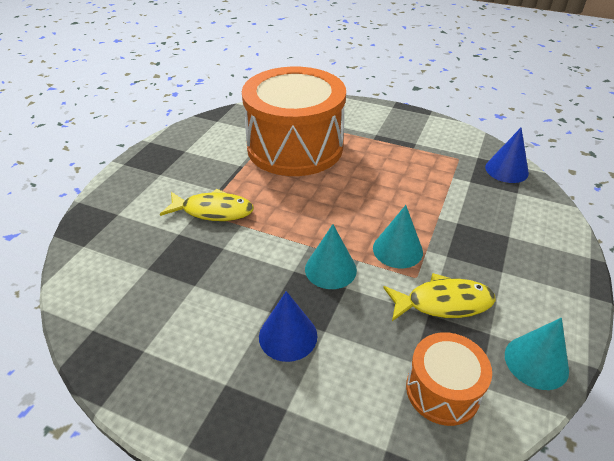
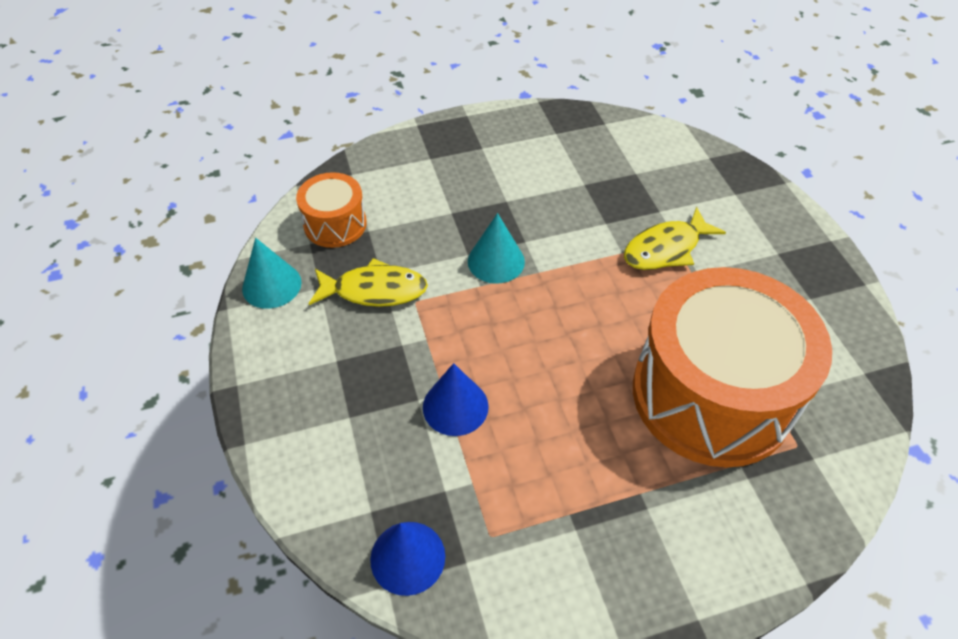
camera: 140 degrees right, 10 degrees up
blue cone [259,291,317,362] -> blue cone moved to [423,363,489,436]
turquoise cone [373,205,423,268] -> none
yellow fish [383,273,496,321] -> yellow fish turned 135 degrees counterclockwise [309,258,428,307]

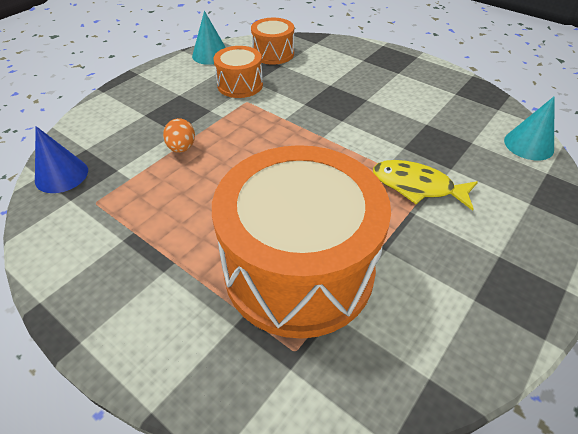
camera: 55 degrees right, 5 degrees down
yellow fish [309,258,428,307] -> orange drum [214,46,263,98]
blue cone [423,363,489,436] -> orange egg [163,118,195,153]
turquoise cone [468,213,525,284] -> turquoise cone moved to [504,97,554,160]

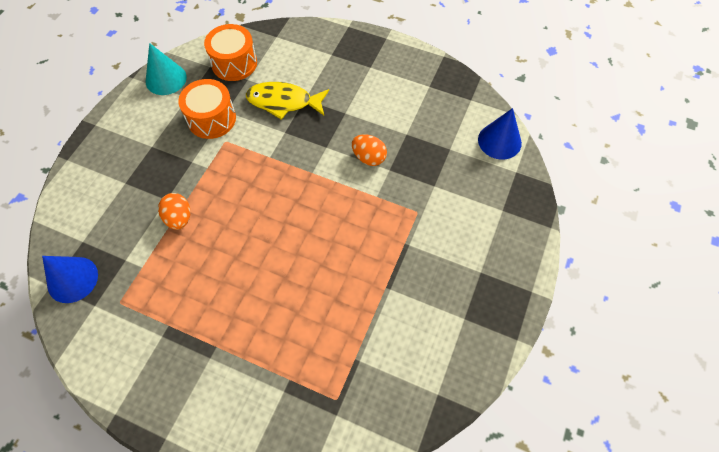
camera: 15 degrees left, 15 degrees up
orange drum [212,145,391,339] -> none
yellow fish [373,160,478,211] -> yellow fish moved to [246,82,329,120]
turquoise cone [504,97,554,160] -> blue cone [478,108,522,159]
none -> orange egg [352,134,387,166]

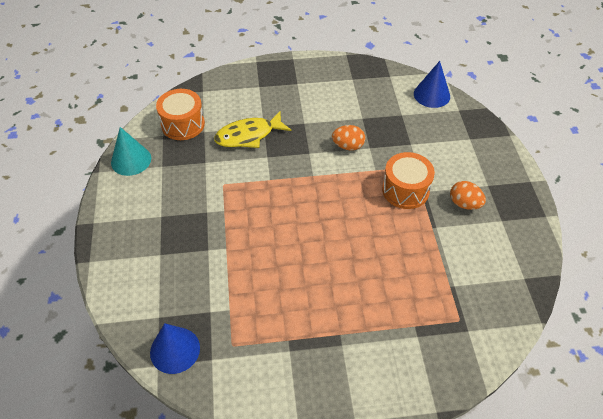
camera: 30 degrees left, 10 degrees down
orange egg [158,193,190,230] -> orange egg moved to [450,181,486,210]
orange drum [178,79,236,139] -> orange drum moved to [382,152,435,209]

